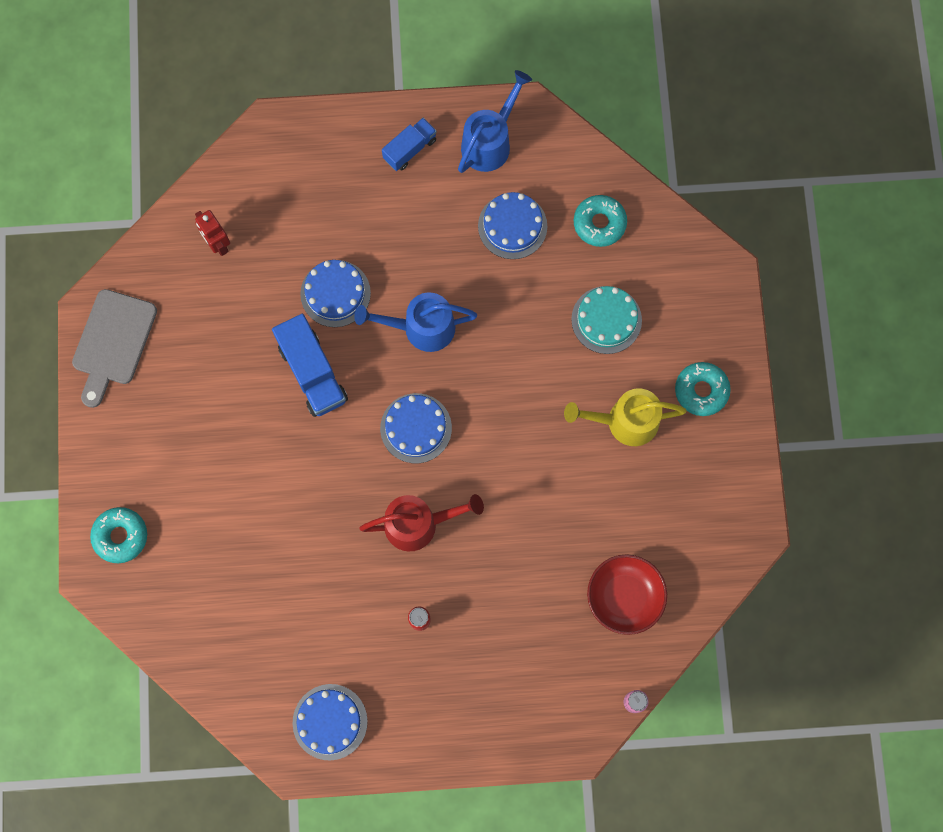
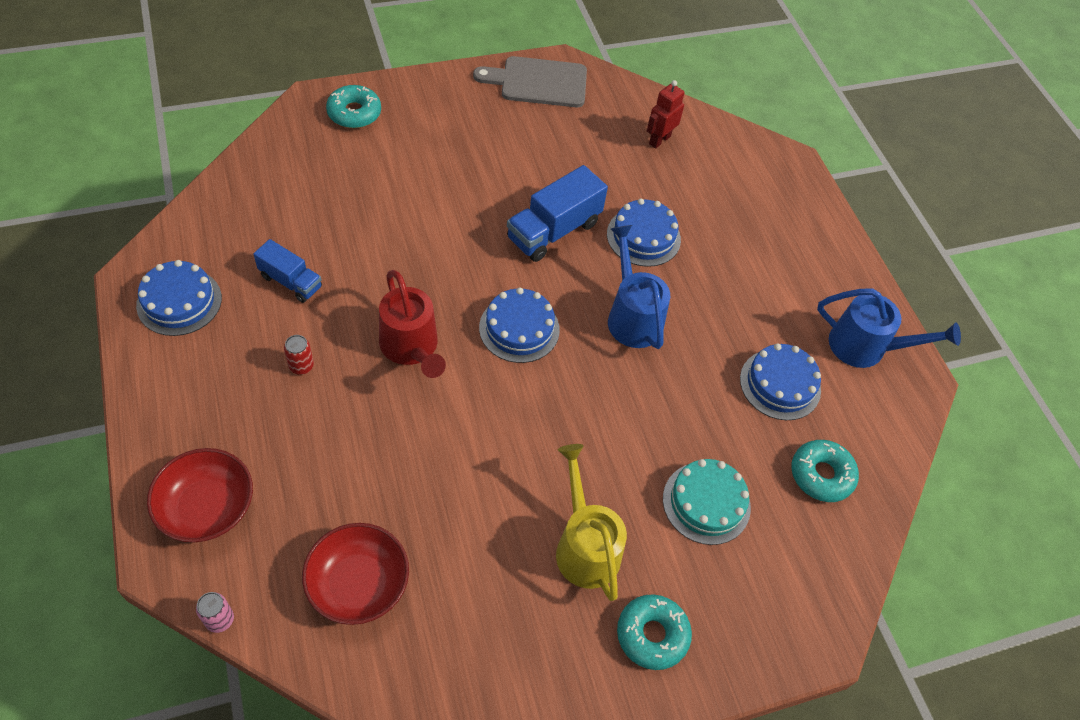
camera: 70 degrees right, 20 degrees down
blue truck [382,118,437,171] -> blue truck moved to [253,239,322,303]
none -> red bowl [147,448,253,543]

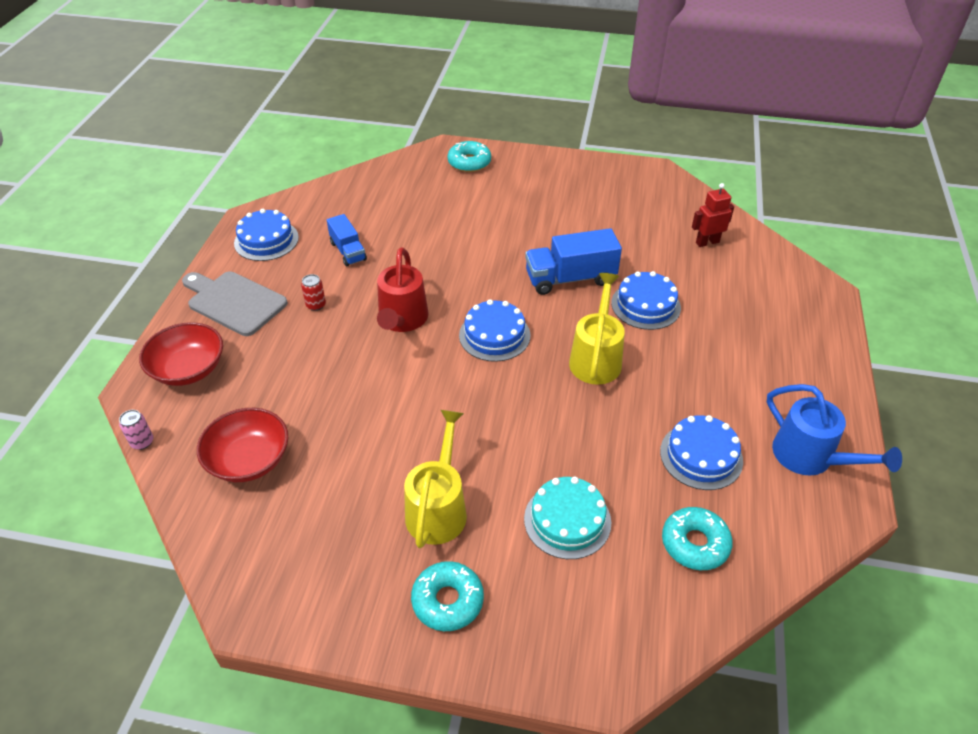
camera: 35 degrees right, 10 degrees down
grey cutting board [473,56,587,107] -> grey cutting board moved to [182,272,288,336]
blue watering can [608,225,670,349] -> yellow watering can [569,273,625,385]

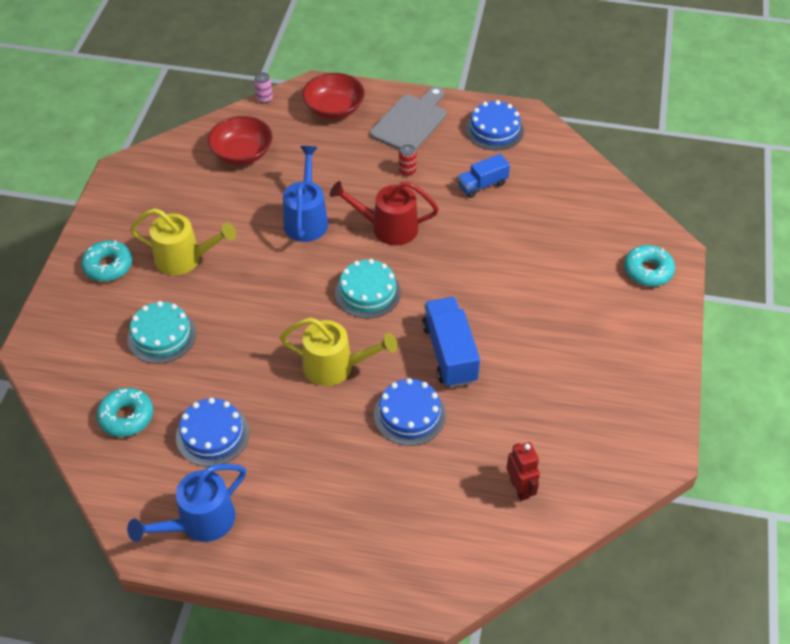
camera: 90 degrees right, 5 degrees up
blue cake [459,299,530,362] -> turquoise cake [335,259,401,319]
none -> blue watering can [283,146,328,242]

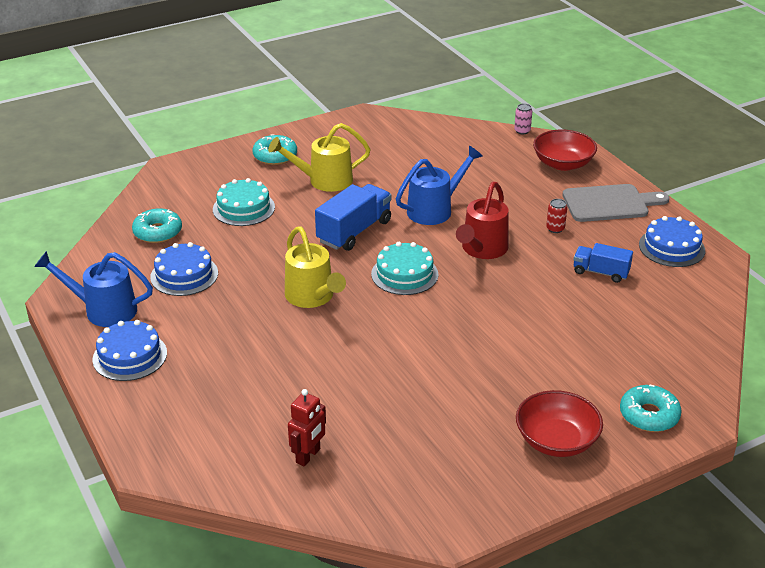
camera: 50 degrees right, 15 degrees down
yellow watering can [130,208,236,275] -> yellow watering can turned 105 degrees clockwise [268,123,371,192]
red bowl [208,116,273,165] -> red bowl moved to [516,390,603,457]
red watering can [330,181,439,245] -> red watering can turned 120 degrees counterclockwise [456,182,508,259]
blue cake [374,378,446,446] -> blue cake moved to [92,320,167,381]
blue truck [422,297,480,388] -> blue truck moved to [315,184,391,251]

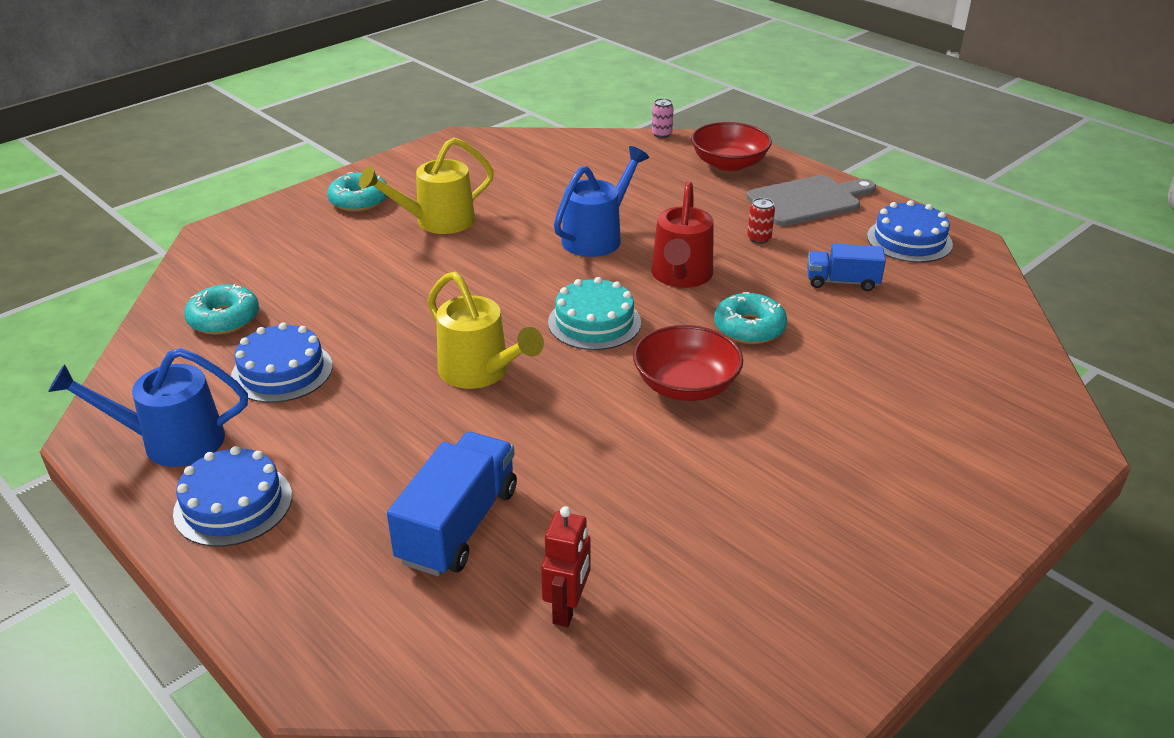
camera: 15 degrees left, 0 degrees up
turquoise cake [213,178,275,226] -> none
blue truck [315,184,391,251] -> blue truck moved to [387,432,517,577]
red bowl [516,390,603,457] -> red bowl moved to [633,325,743,401]
turquoise donut [620,384,682,432] -> turquoise donut moved to [714,292,787,344]

